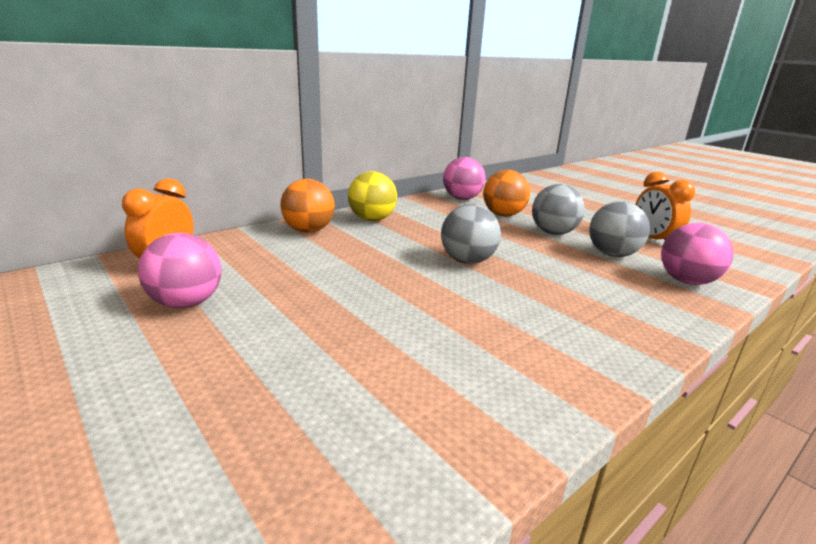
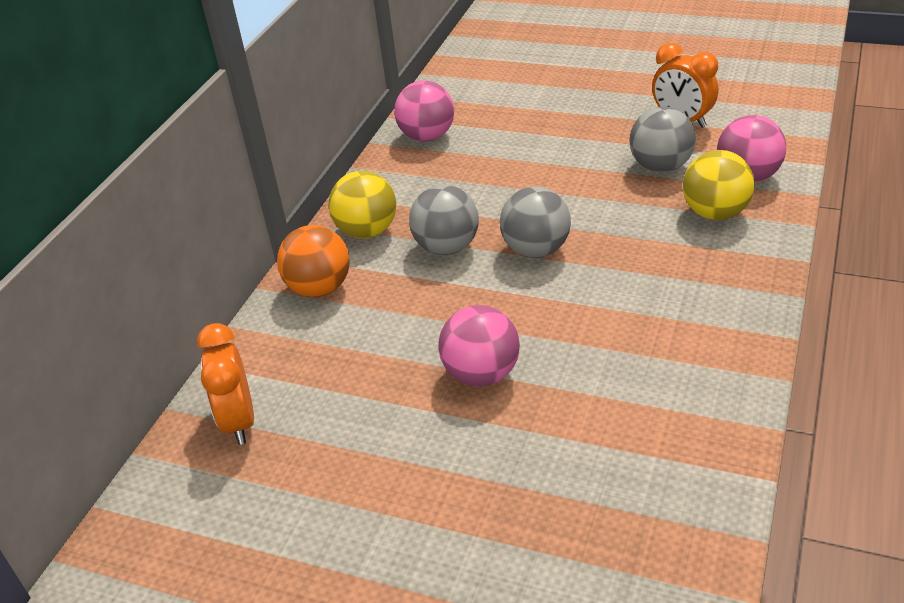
camera: 25 degrees left, 15 degrees up
pink ball [138,233,222,308] -> pink ball moved to [438,305,520,386]
orange ball [483,170,530,216] -> none
grey ball [532,184,585,235] -> grey ball moved to [409,185,479,255]
none -> yellow ball [683,150,755,220]

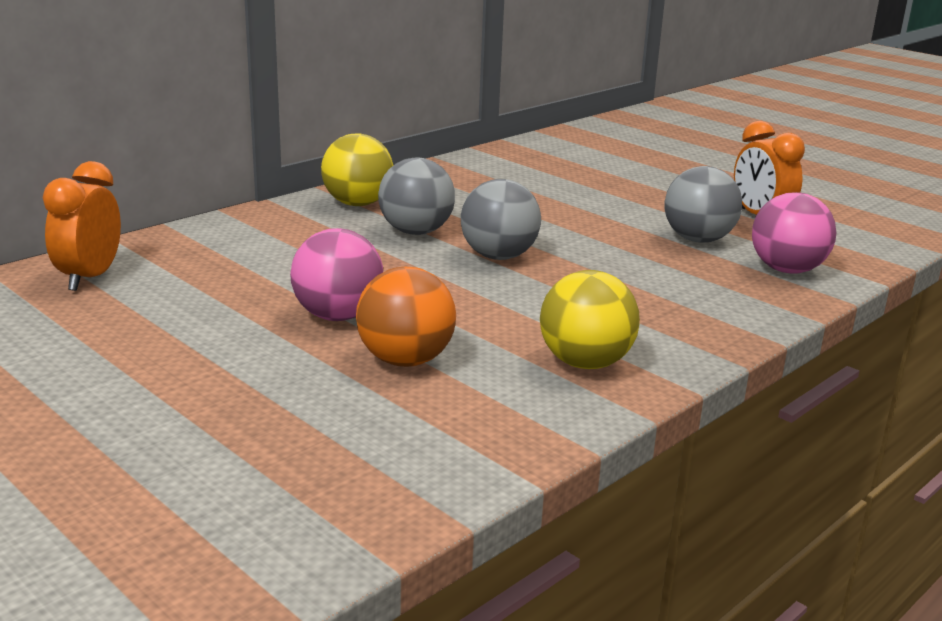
camera: 20 degrees right, 15 degrees down
orange ball [277,225,350,297] -> orange ball moved to [356,267,456,367]
pink ball [394,80,454,141] -> none
yellow ball [683,150,755,220] -> yellow ball moved to [540,270,640,369]

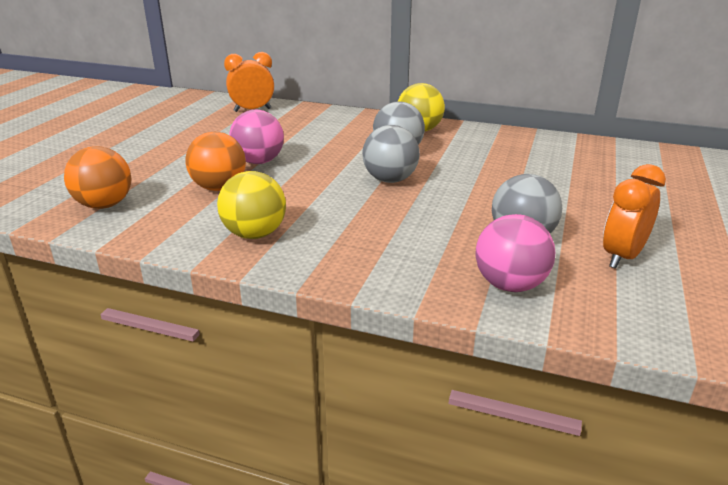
camera: 65 degrees right, 5 degrees up
none -> orange ball [64,146,131,209]

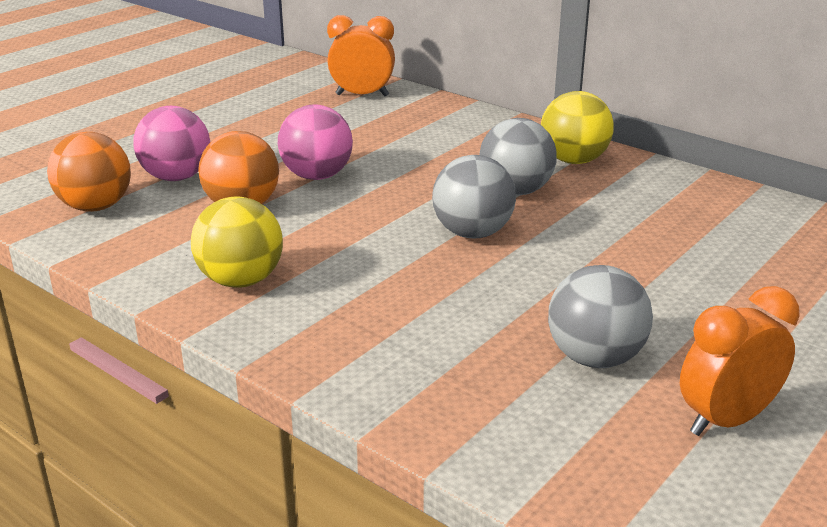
camera: 20 degrees right, 0 degrees up
pink ball [475,214,555,292] -> pink ball moved to [133,106,210,181]

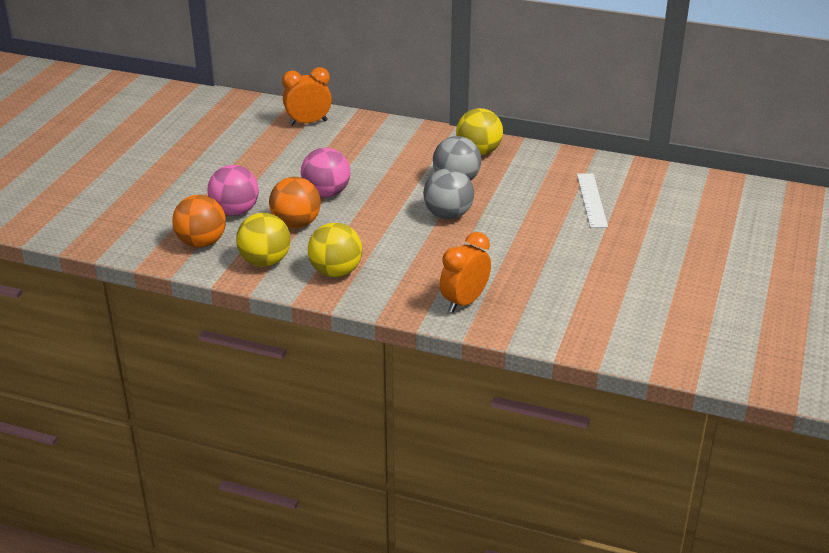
camera: 20 degrees left, 5 degrees up
grey ball [548,265,653,368] -> none
orange clock [680,286,800,436] -> orange clock moved to [440,232,491,313]
none -> yellow ball [236,213,291,267]
none -> white ruler [577,173,608,228]

